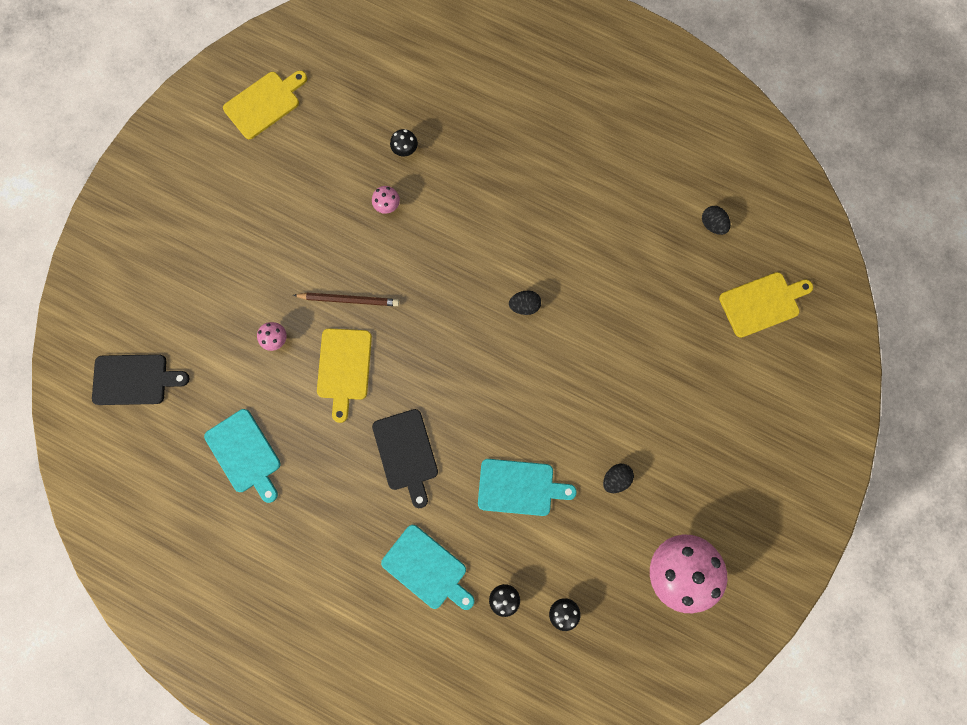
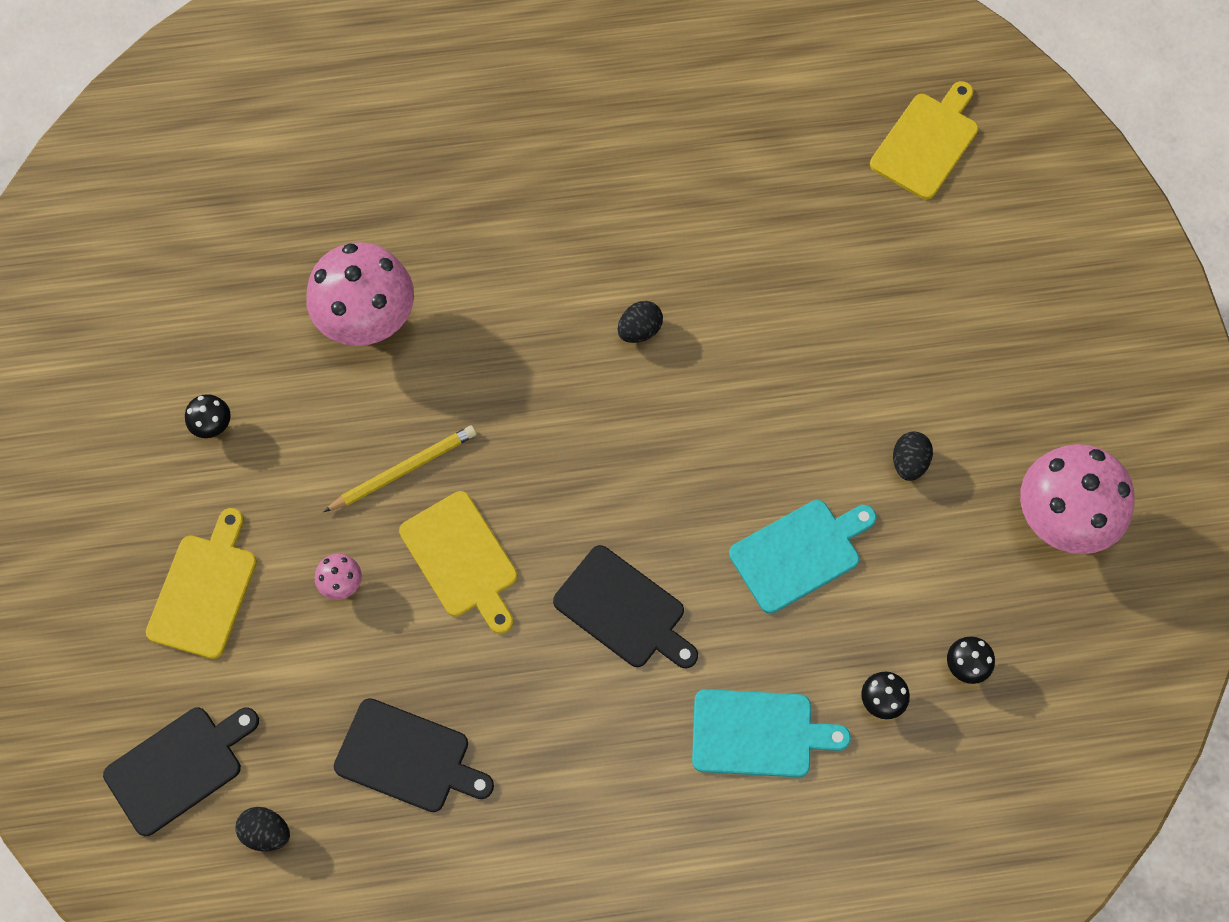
camera: 35 degrees left, 10 degrees down
turquoise cutting board [204,409,281,503] -> black cutting board [334,698,494,812]
yellow cutting board [223,70,307,139] -> yellow cutting board moved to [146,508,257,659]
brown pencil [293,293,399,306] -> yellow pencil [323,425,476,512]
pink mushroom [372,186,400,214] -> pink mushroom [306,242,414,346], size x2.38
black mushroom [390,129,418,156] -> black mushroom moved to [185,394,231,438]
black egg [702,206,730,235] -> black egg moved to [235,807,290,852]

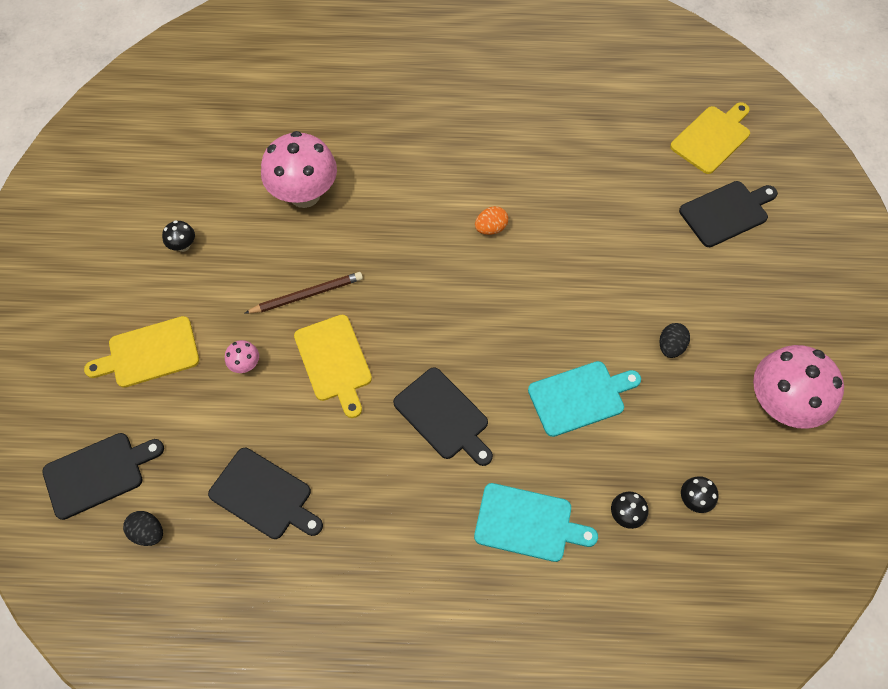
camera: 10 degrees right, 5 degrees down
yellow cutting board [146,508,257,659] -> yellow cutting board turned 135 degrees counterclockwise [84,316,199,388]
yellow pencil [323,425,476,512] -> brown pencil [244,272,363,314]
black egg [618,301,663,343] -> orange egg [475,206,508,235]
none -> black cutting board [679,181,778,247]

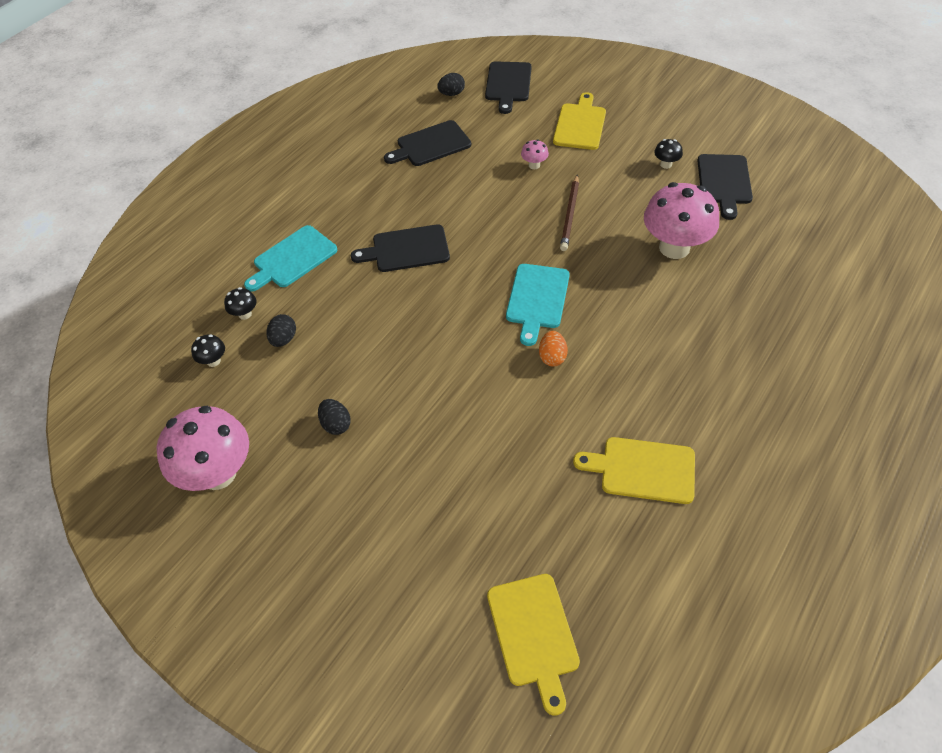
camera: 125 degrees right, 10 degrees down
yellow cutting board [294,315,372,418] -> yellow cutting board moved to [573,437,695,504]
turquoise cutting board [528,361,641,437] -> turquoise cutting board moved to [506,264,570,346]
black cutting board [679,181,778,247] -> black cutting board moved to [697,154,753,220]
none -> black egg [267,314,296,347]

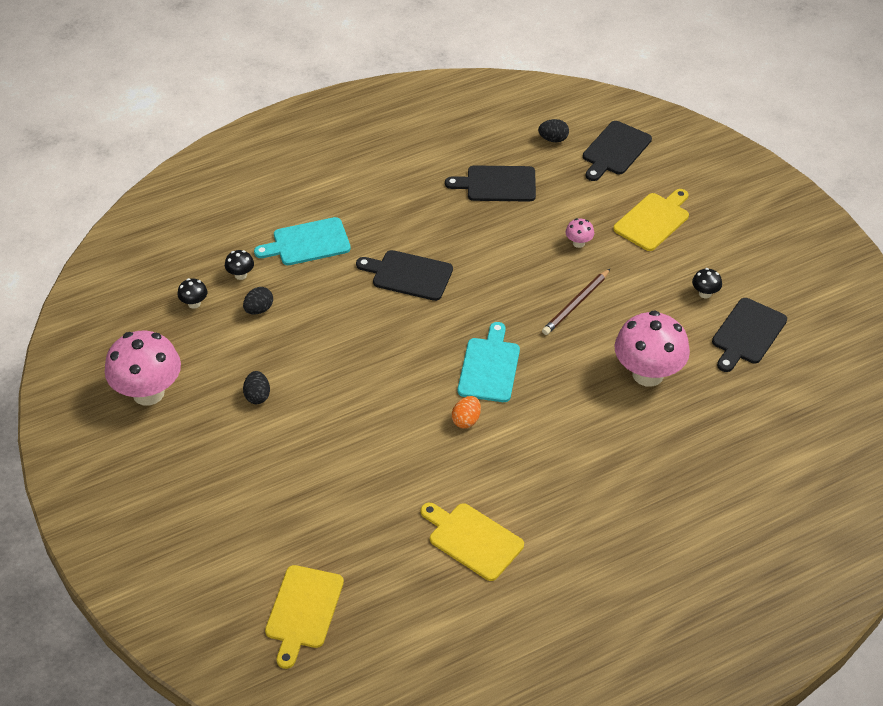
camera: 25 degrees right, 5 degrees down
turquoise cutting board [506,264,570,346] -> turquoise cutting board turned 150 degrees clockwise [458,322,520,402]

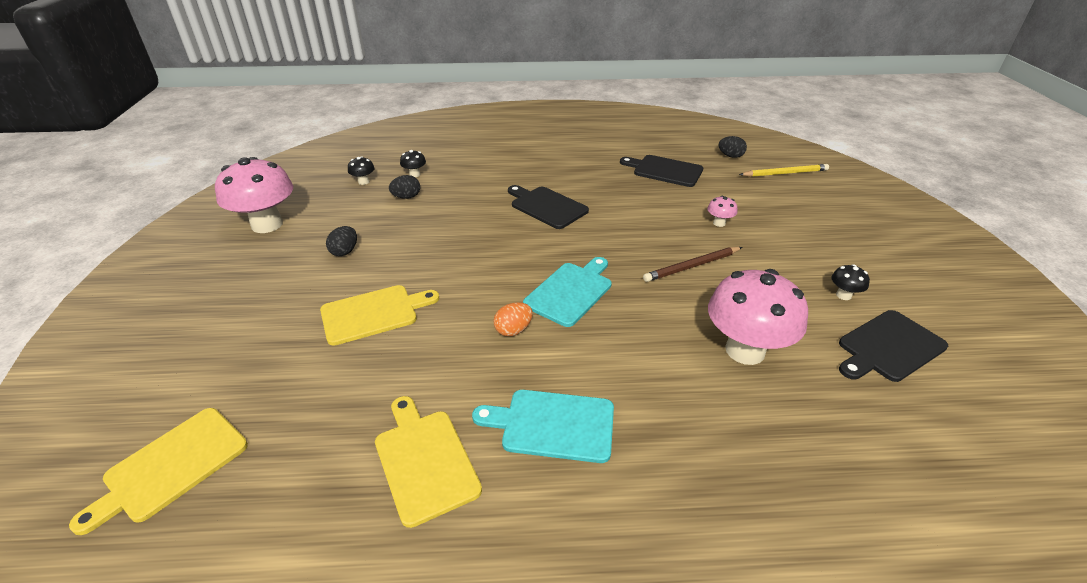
camera: 25 degrees right, 10 degrees down
turquoise cutting board [254,217,351,265] -> turquoise cutting board moved to [472,390,614,463]
black cutting board [583,121,652,181] -> yellow pencil [739,164,829,177]
yellow cutting board [613,189,689,251] -> yellow cutting board moved to [320,285,439,346]

